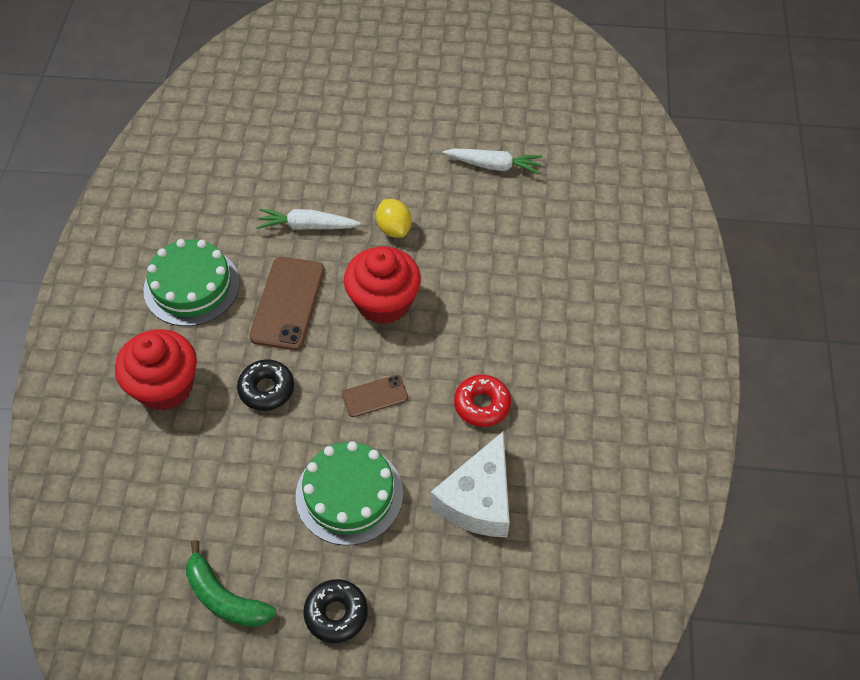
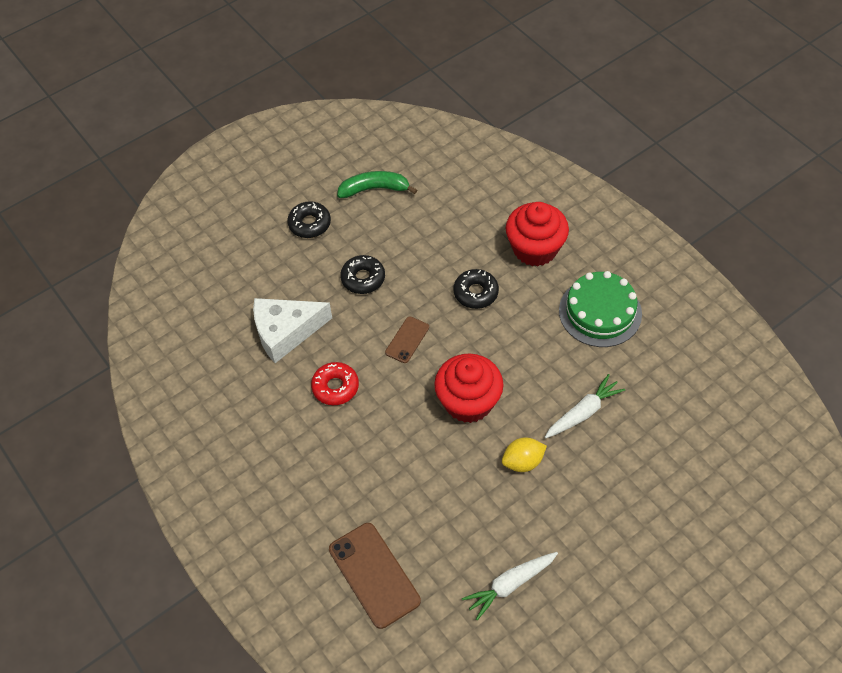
camera: 140 degrees right, 0 degrees up
brown phone [249,257,325,350] -> brown phone moved to [329,523,421,629]
green cake [296,441,403,546] -> black donut [340,255,385,294]
yellow lemon [376,199,412,238] -> yellow lemon turned 45 degrees counterclockwise [502,438,547,472]
white cheese [431,432,510,537] -> white cheese turned 90 degrees counterclockwise [253,298,332,363]

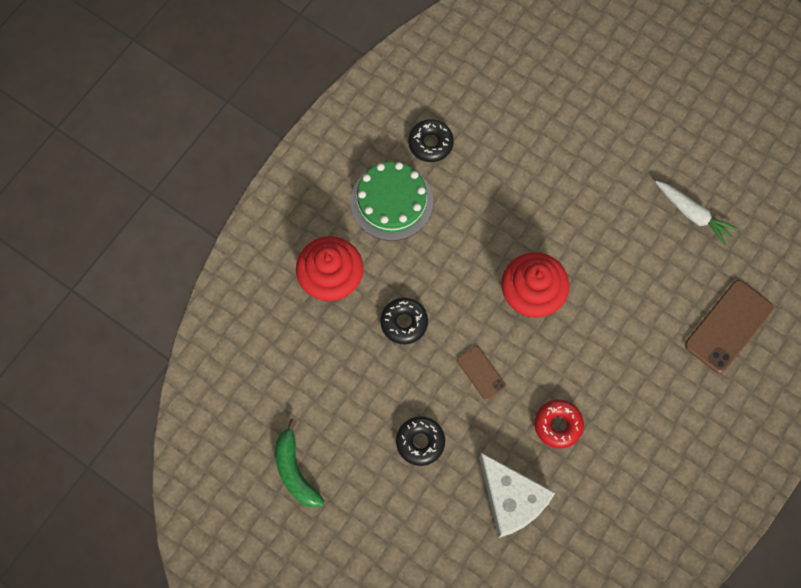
camera: 110 degrees left, 15 degrees up
black donut [287,201,331,238] -> black donut moved to [408,119,454,162]
brown phone [385,316,429,363] -> brown phone turned 45 degrees clockwise [457,346,506,400]
yellow lemon [502,438,547,472] -> none
white carrot [545,374,625,438] -> none

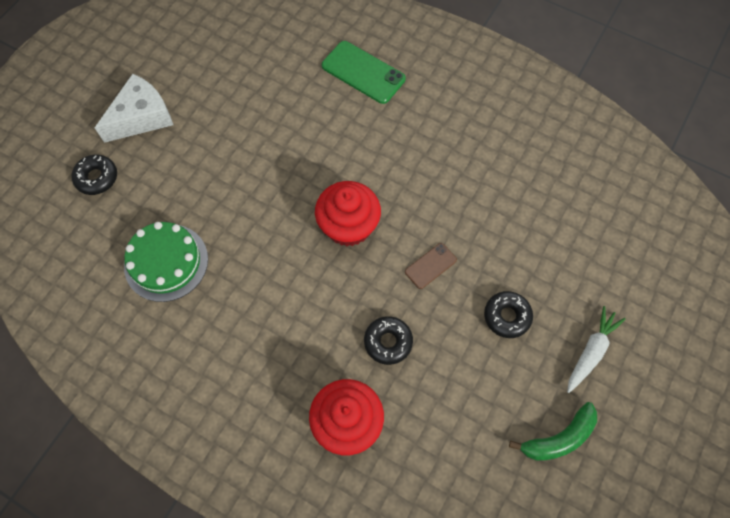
camera: 95 degrees left, 5 degrees down
green cake [351,162,433,241] -> green cake moved to [124,222,208,302]
black donut [408,119,454,162] -> black donut moved to [71,155,117,195]
white cheese [479,453,555,538] -> white cheese moved to [95,74,173,143]
red donut [534,400,584,449] -> none
white carrot [655,181,739,245] -> white carrot moved to [567,306,626,393]
brown phone [685,280,773,373] -> green phone [322,41,406,104]

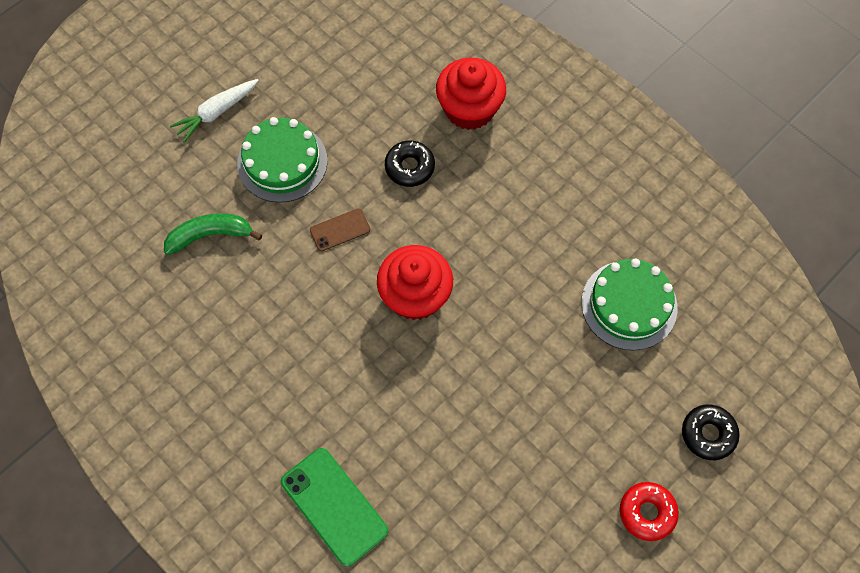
camera: 165 degrees left, 0 degrees up
white cheese [95,74,173,143] -> red donut [620,482,679,541]
black donut [484,291,533,338] -> green cake [237,117,327,203]
green banana [509,402,597,461] -> green banana moved to [164,213,262,255]

